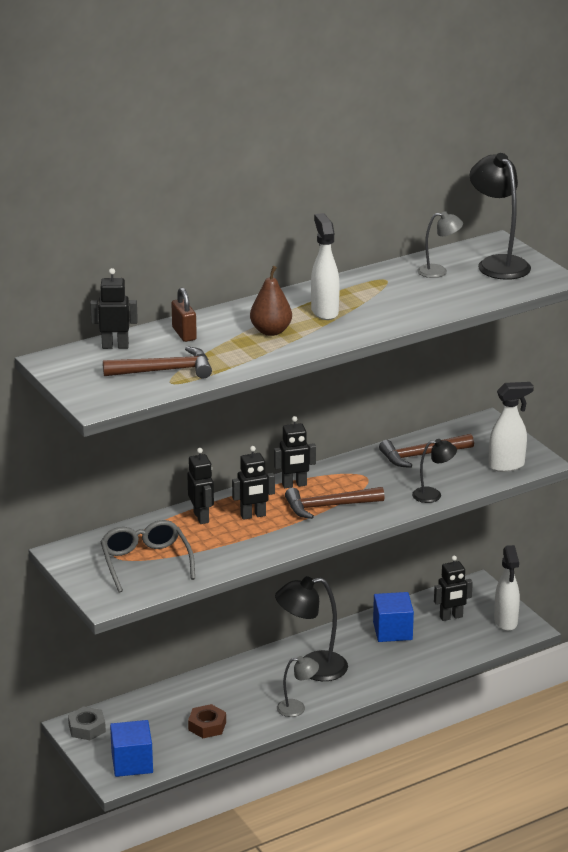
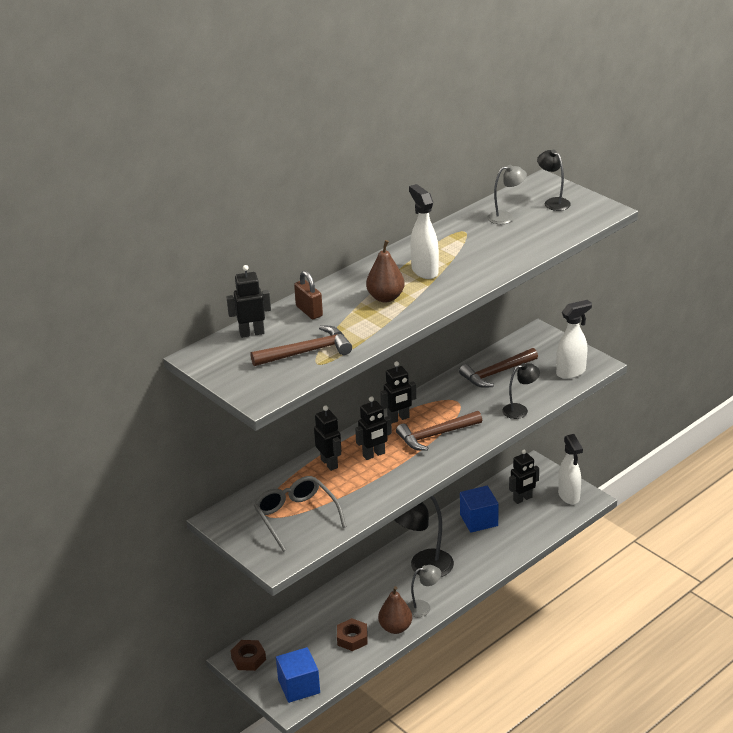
camera: 10 degrees left, 5 degrees up
grey nut [68,706,106,740] -> brown nut [230,640,266,671]
black lamp [470,153,531,280] -> black lamp [537,150,571,211], size x0.56
none -> brown pear [378,586,412,634]

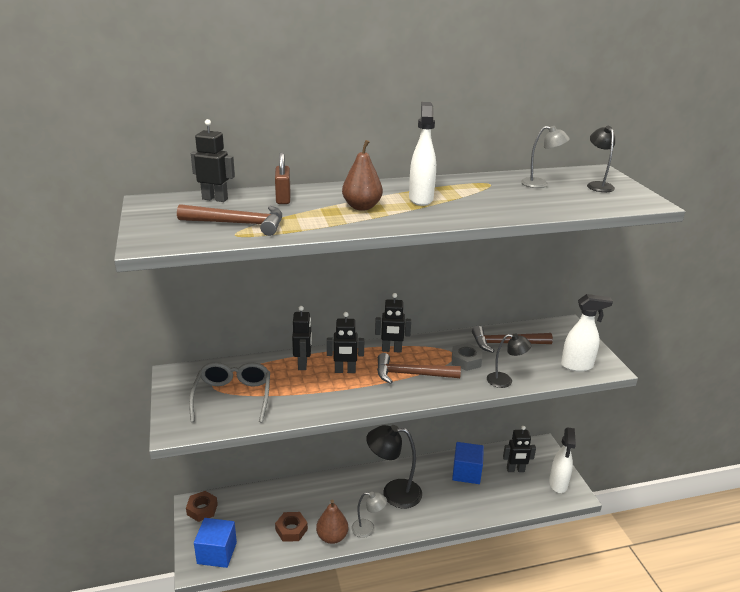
camera: 25 degrees right, 5 degrees down
none -> grey nut [452,343,482,371]

